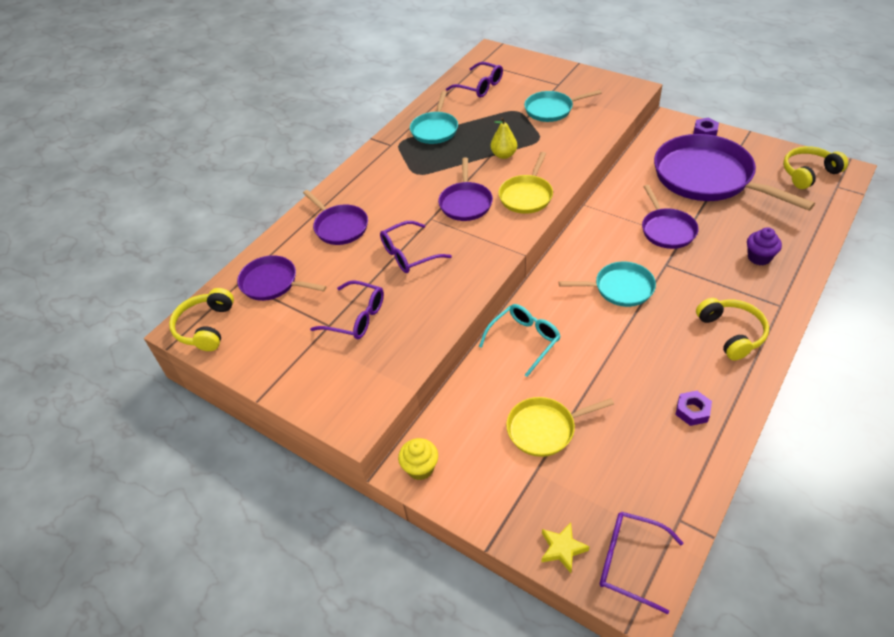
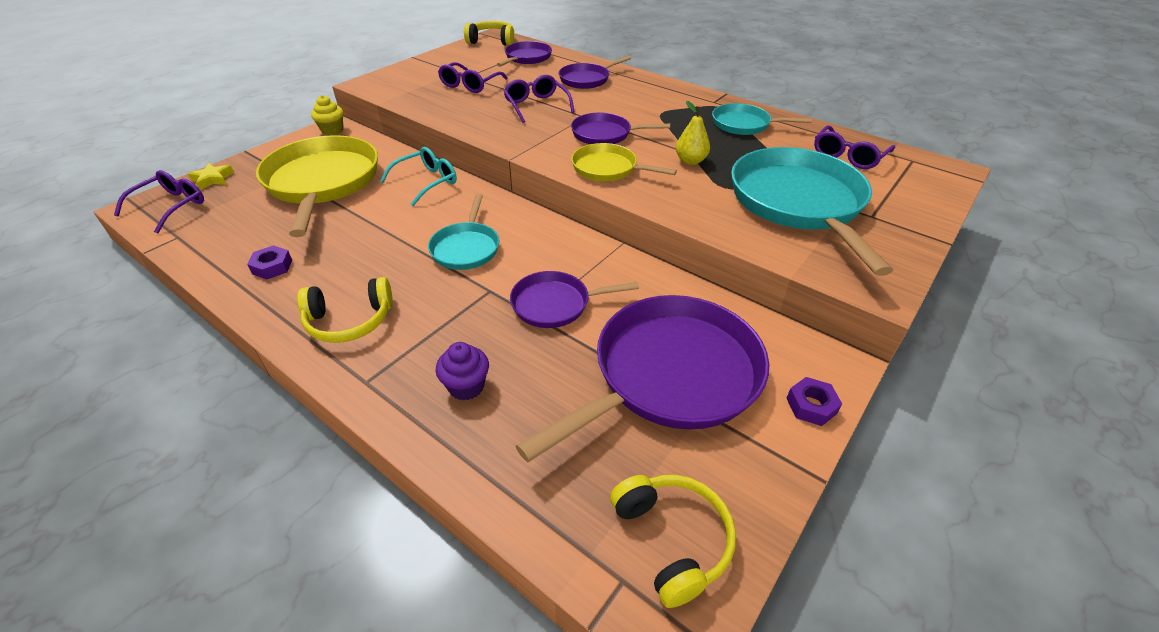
camera: 90 degrees right, 5 degrees down
turquoise glasses [479,304,561,377] -> turquoise glasses turned 90 degrees counterclockwise [380,147,457,206]
yellow pan [506,397,614,457] -> yellow pan [256,135,378,237], size x1.90
turquoise pan [524,90,602,122] -> turquoise pan [731,147,893,276], size x1.90

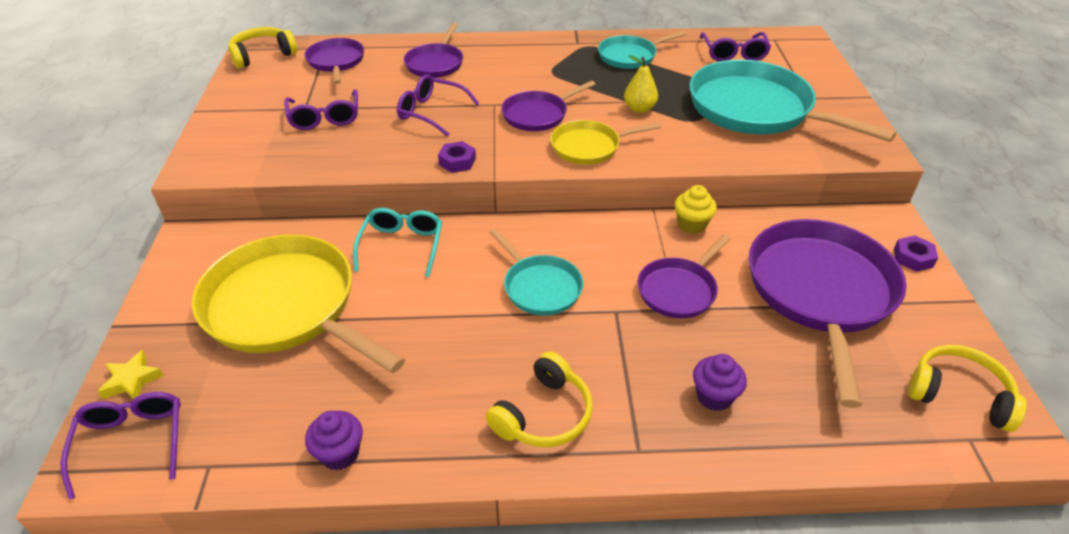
camera: 40 degrees left, 0 degrees up
purple nut [247,245,292,280] -> purple nut moved to [438,141,476,173]
yellow cupcake [311,95,343,135] -> yellow cupcake moved to [675,185,717,234]
none -> purple cupcake [305,411,363,470]

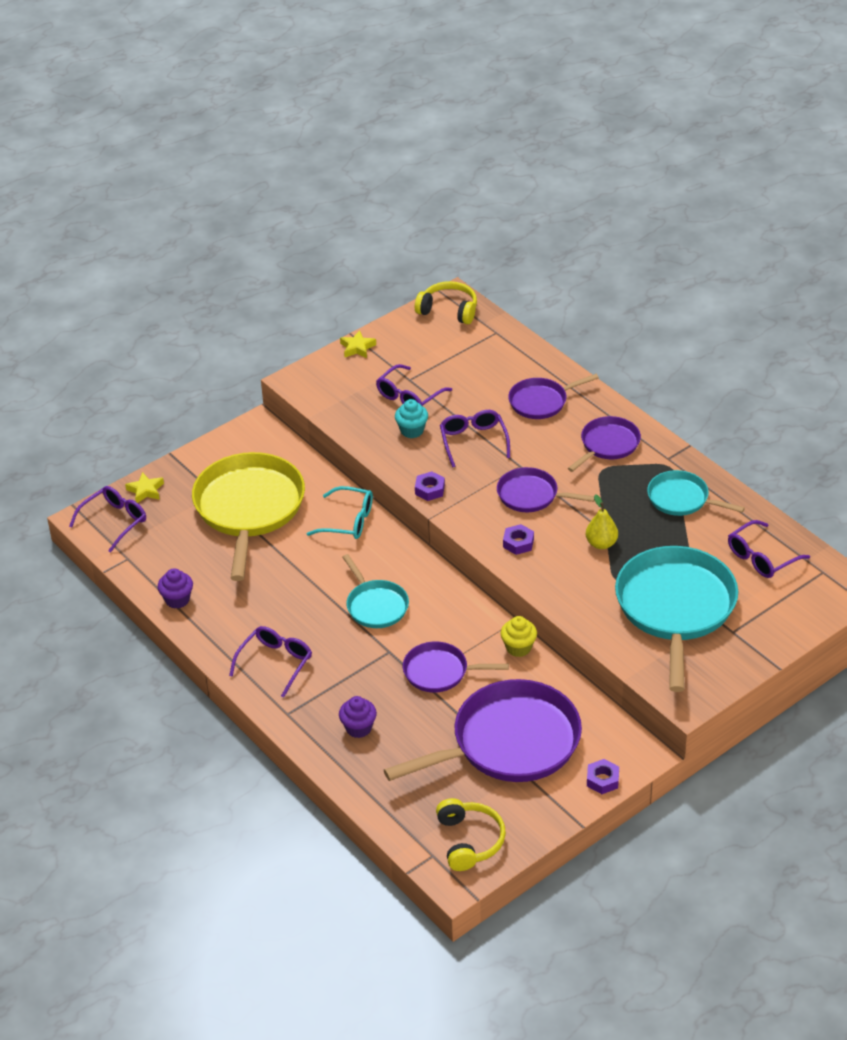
camera: 55 degrees right, 0 degrees up
purple pan [304,38,364,84] -> purple pan moved to [568,416,641,472]
turquoise glasses [353,208,442,277] -> turquoise glasses turned 45 degrees clockwise [307,486,373,539]
yellow headphones [486,351,593,447] -> purple glasses [229,626,312,698]
turquoise pan [489,229,583,315] -> turquoise pan turned 45 degrees counterclockwise [343,554,409,628]
yellow pan [550,120,661,165] -> purple nut [503,524,534,555]
none -> yellow star [340,330,376,358]
none -> turquoise cupcake [395,399,428,438]

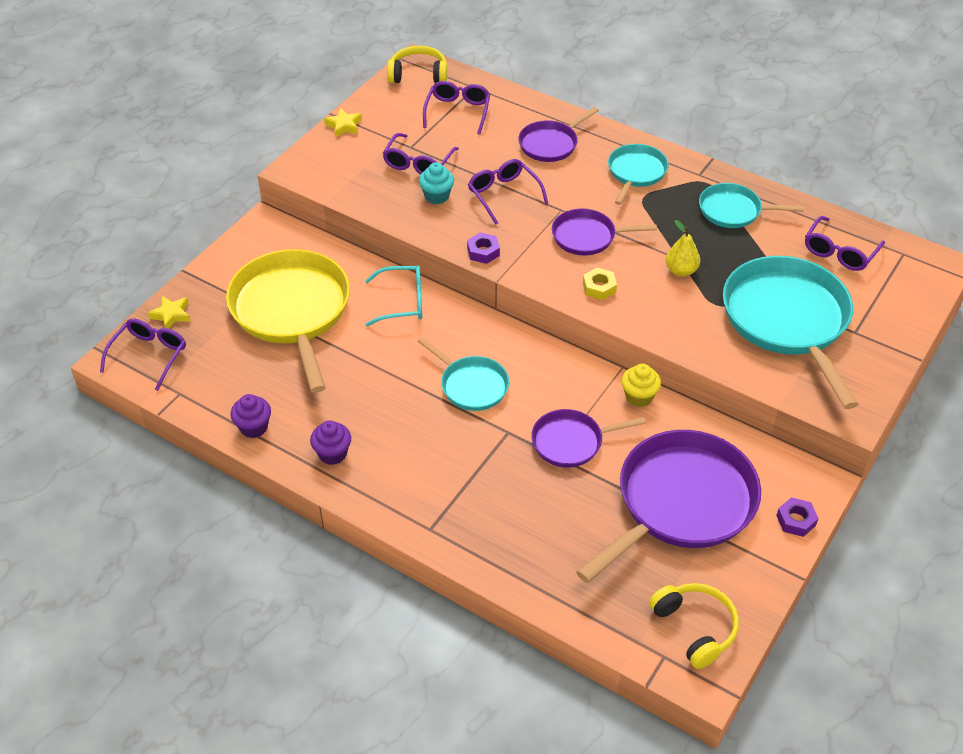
camera: 20 degrees left, 5 degrees up
purple glasses [229,626,312,698] -> purple glasses moved to [423,81,490,135]
purple cupcake [339,696,377,738] -> purple cupcake moved to [310,420,351,465]
purple nut [503,524,534,555] -> yellow nut [583,268,617,300]
purple pan [568,416,641,472] -> turquoise pan [608,144,669,205]

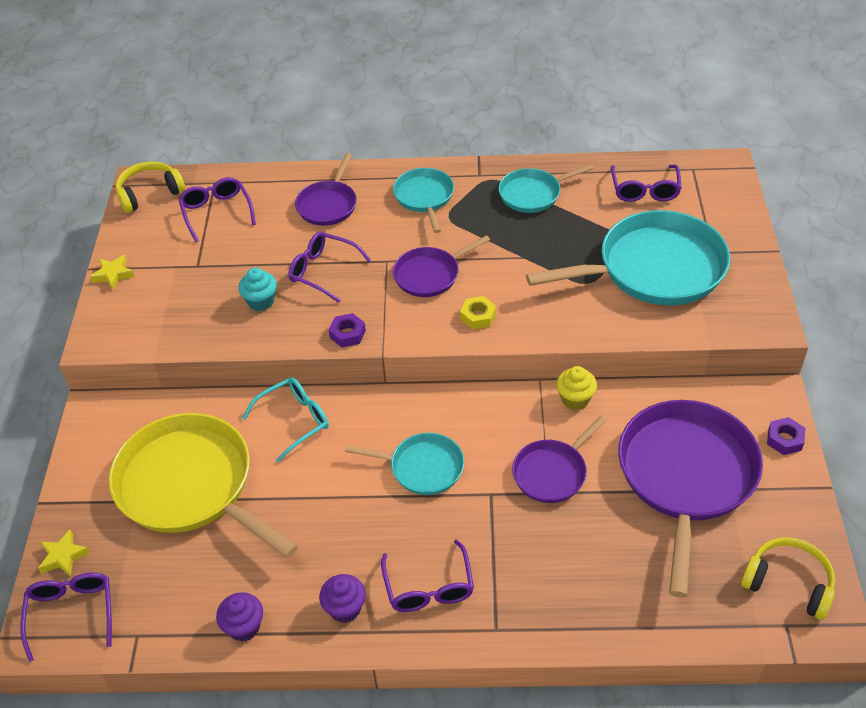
camera: 30 degrees left, 0 degrees up
purple glasses [382,133,459,174] -> purple glasses moved to [381,539,474,612]
yellow pear [666,220,700,277] -> none
turquoise pan [723,256,859,409] -> turquoise pan turned 120 degrees clockwise [526,210,730,306]

